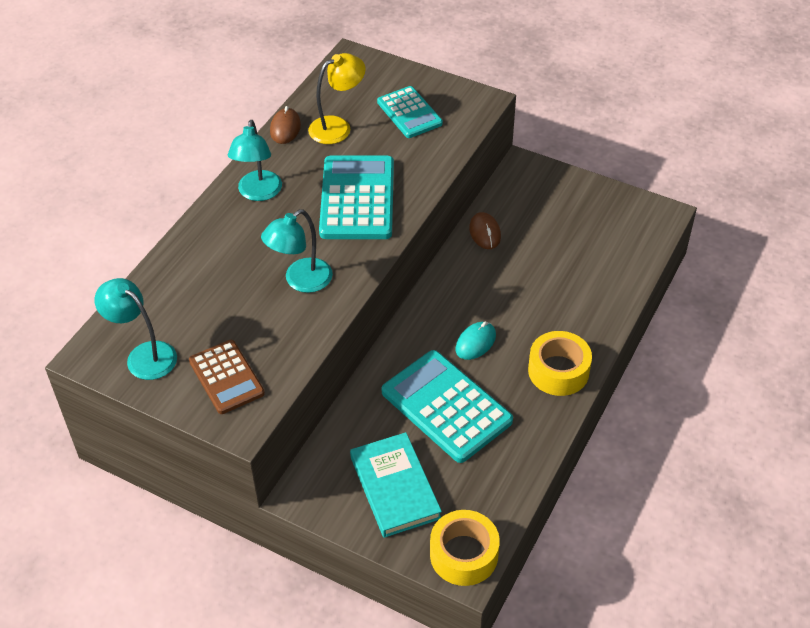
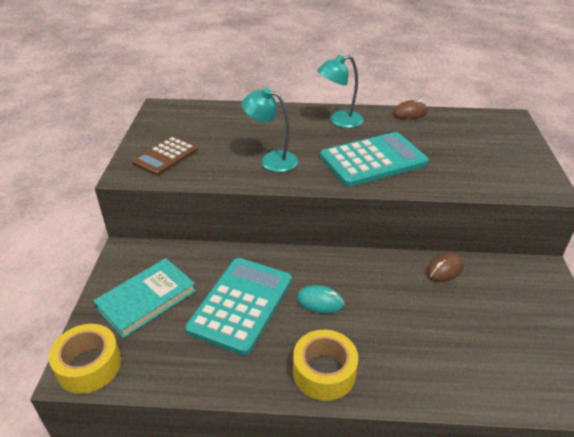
camera: 65 degrees right, 10 degrees down
turquoise lamp [95,278,177,380] -> none
yellow lamp [308,53,366,144] -> none
turquoise calculator [377,86,443,138] -> none

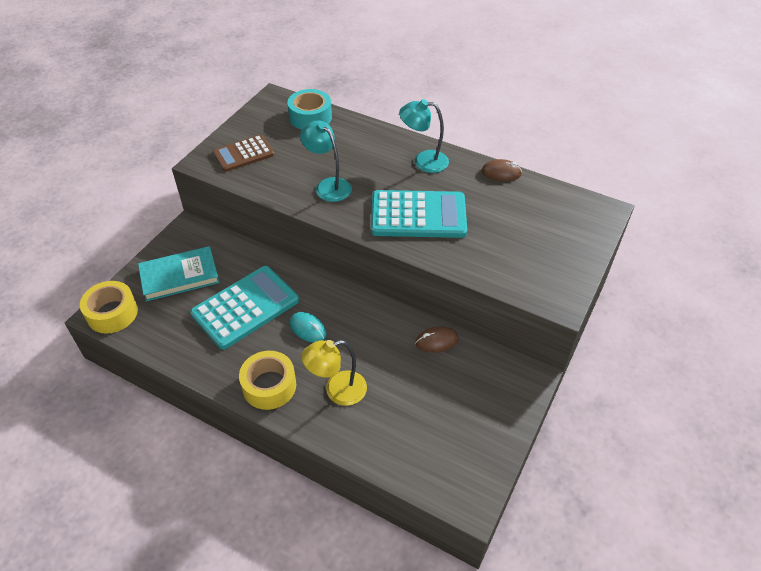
camera: 25 degrees right, 10 degrees up
none -> turquoise tape [287,89,332,130]
none -> yellow lamp [302,340,367,406]

